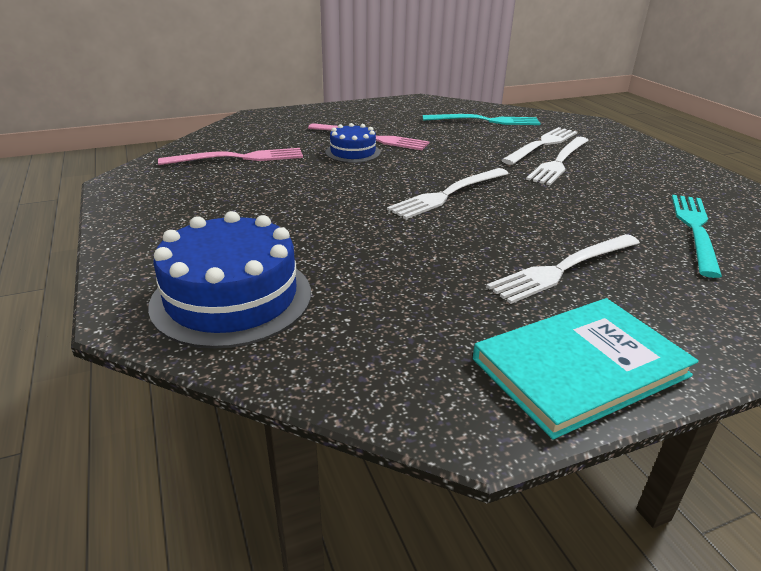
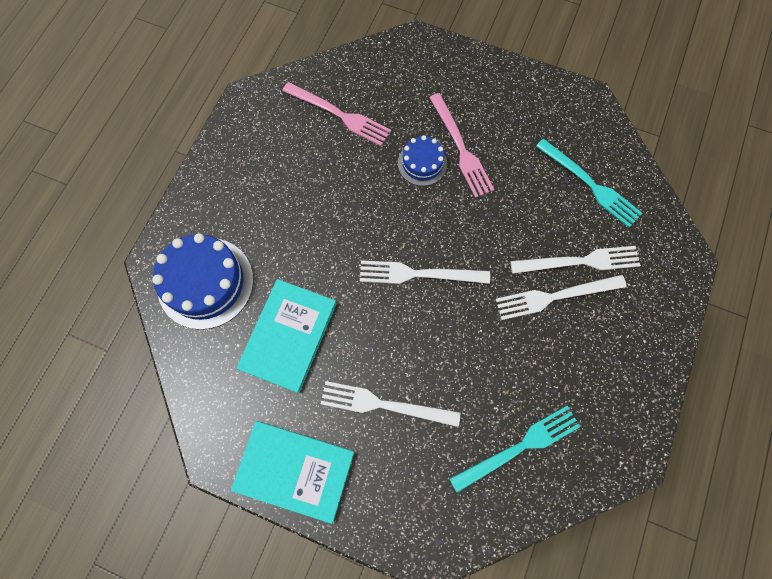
camera: 45 degrees right, 40 degrees up
none -> turquoise book [237,279,337,393]

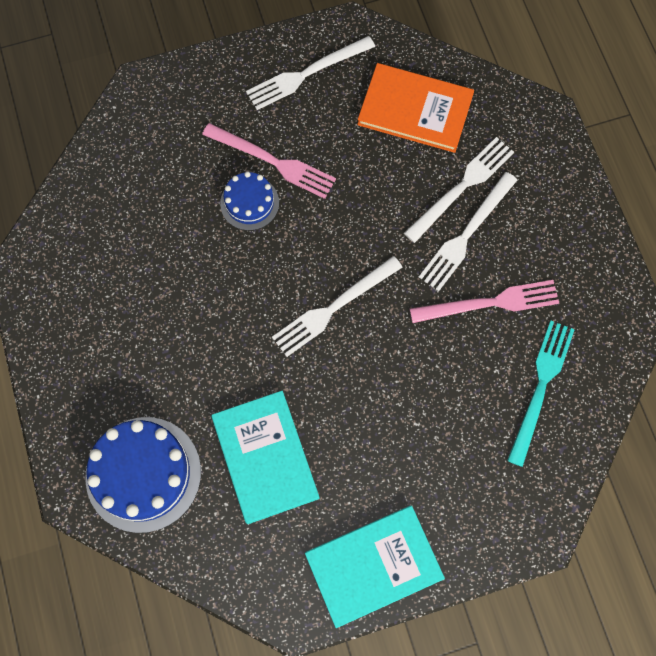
camera: 40 degrees left, 0 degrees up
pink fork [282,82,391,146] -> pink fork moved to [410,280,559,323]
white fork [321,381,461,427] -> white fork moved to [246,36,375,110]
turquoise fork [536,139,642,228] -> orange book [357,63,474,153]

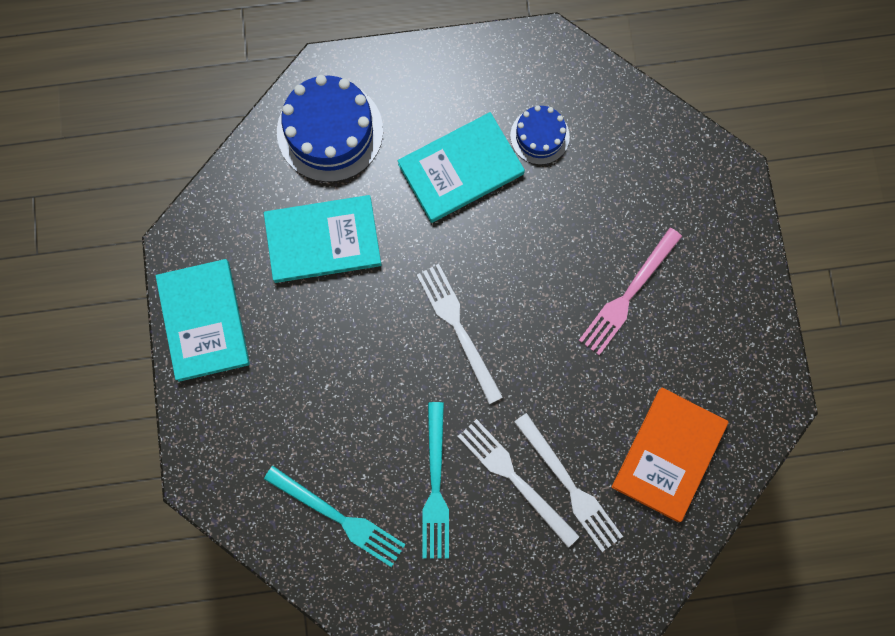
camera: 100 degrees right, 5 degrees up
blue cake [220,172,279,231] -> blue cake moved to [510,105,570,165]
white fork [246,36,375,110] -> none
pink fork [410,280,559,323] -> turquoise fork [422,402,449,559]
none -> turquoise book [397,112,525,223]

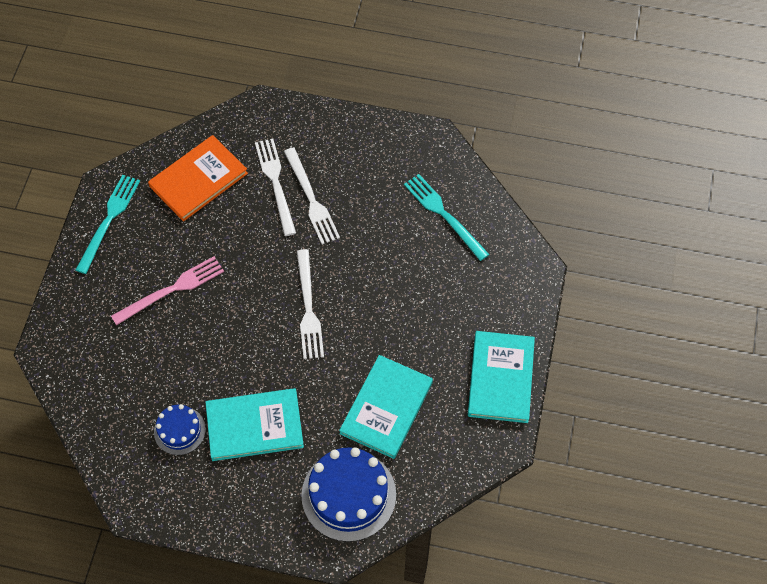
camera: 160 degrees left, 15 degrees down
turquoise book [264,195,382,283] -> turquoise book turned 75 degrees counterclockwise [339,355,433,459]
turquoise fork [422,402,449,559] -> turquoise fork moved to [76,175,140,274]

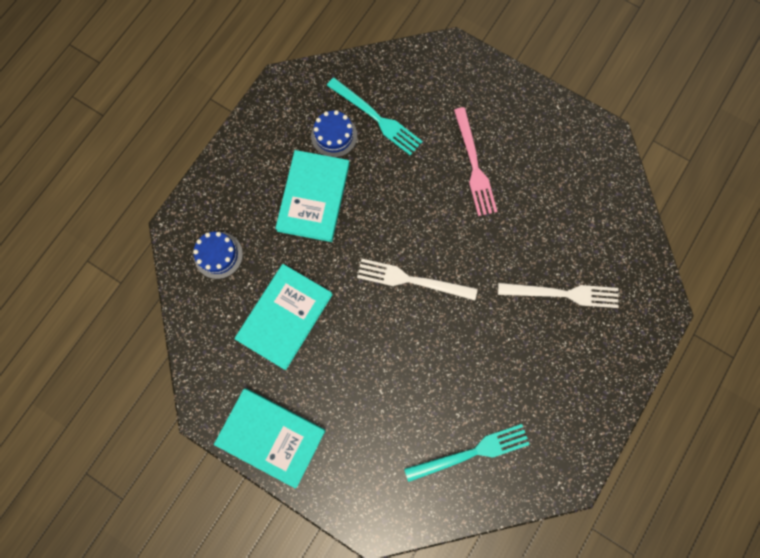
camera: 110 degrees right, 15 degrees up
turquoise fork [76,175,140,274] -> turquoise fork moved to [327,78,423,156]
orange book [148,135,248,222] -> none
white fork [284,147,340,245] -> none
blue cake [301,447,396,542] -> blue cake [193,232,243,279], size x0.56
turquoise book [339,355,433,459] -> turquoise book turned 75 degrees clockwise [235,264,333,370]

